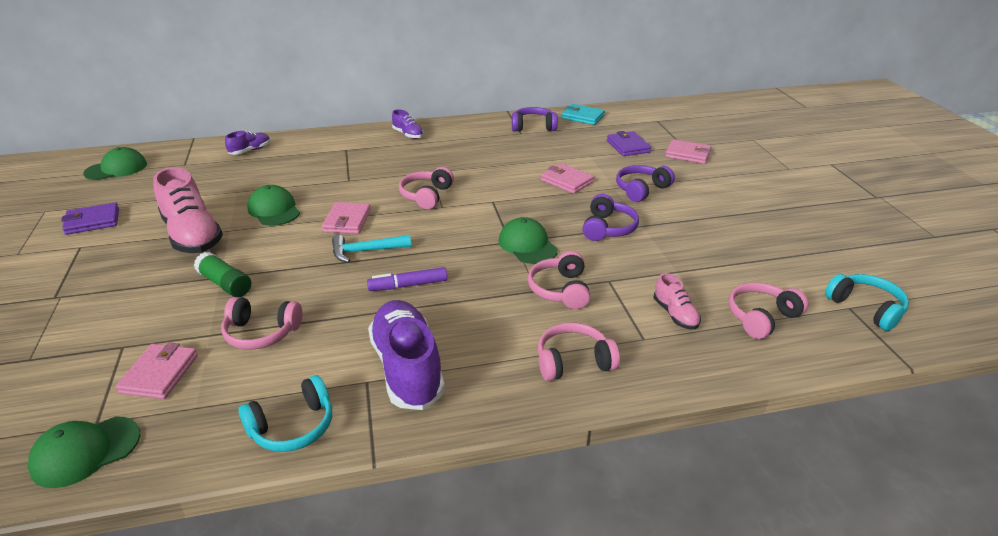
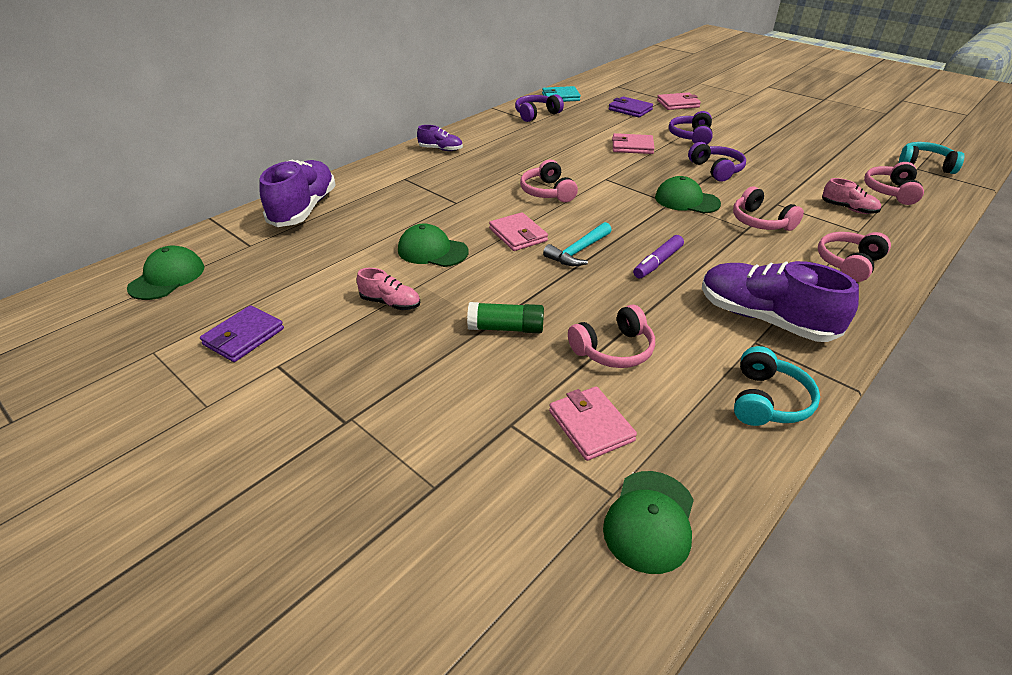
camera: 35 degrees left, 5 degrees up
pink shoe [153,167,223,253] -> pink shoe [357,268,420,310], size x0.49
purple shoe [225,131,270,155] -> purple shoe [259,160,336,227], size x2.02

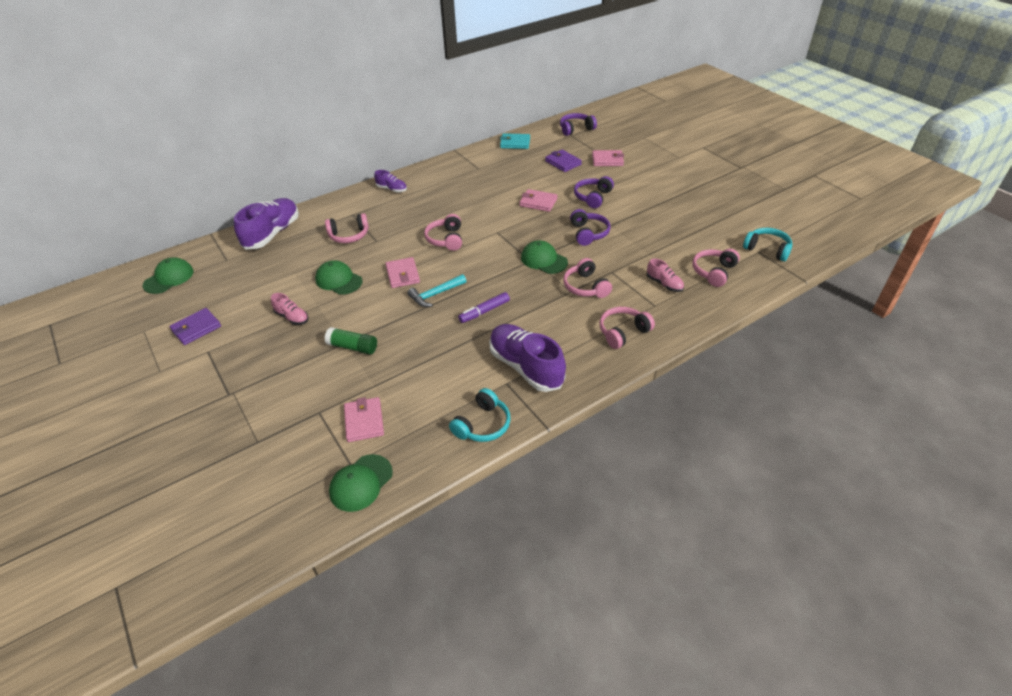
camera: 15 degrees right, 5 degrees up
purple headphones [515,94,564,122] -> purple headphones moved to [560,113,597,136]
pink headphones [568,305,655,368] -> pink headphones moved to [325,213,369,243]

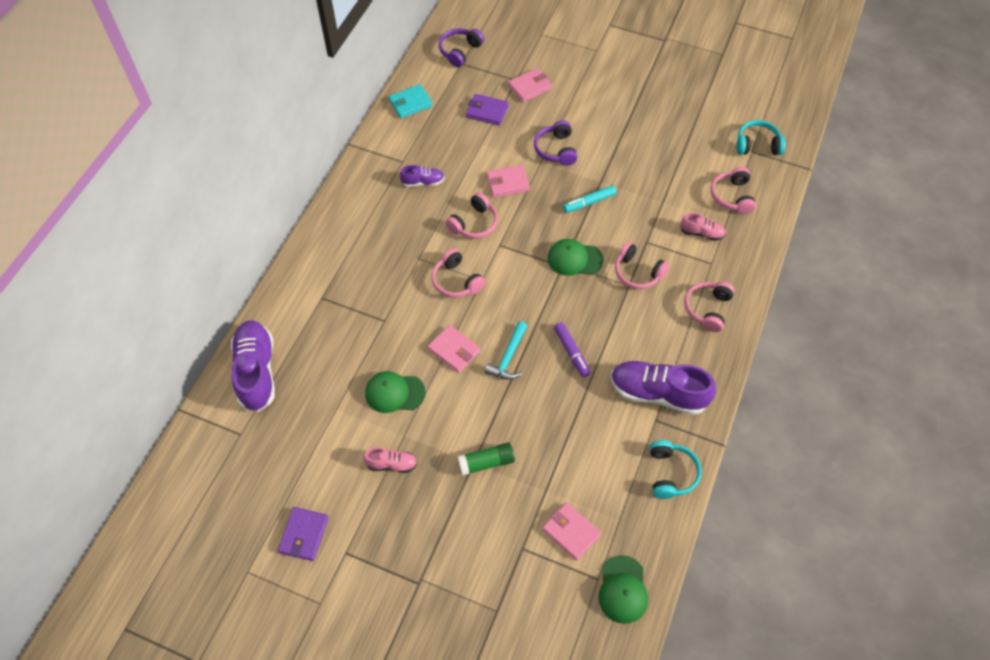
camera: 35 degrees left, 15 degrees up
green cap [142,257,194,294] -> none
pink headphones [325,213,369,243] -> pink headphones moved to [446,192,498,239]
purple shoe [374,170,407,192] -> purple shoe moved to [400,165,445,187]
purple marker [458,292,510,323] -> purple marker turned 45 degrees counterclockwise [554,322,590,377]
purple headphones [570,209,611,246] -> turquoise marker [563,185,617,213]

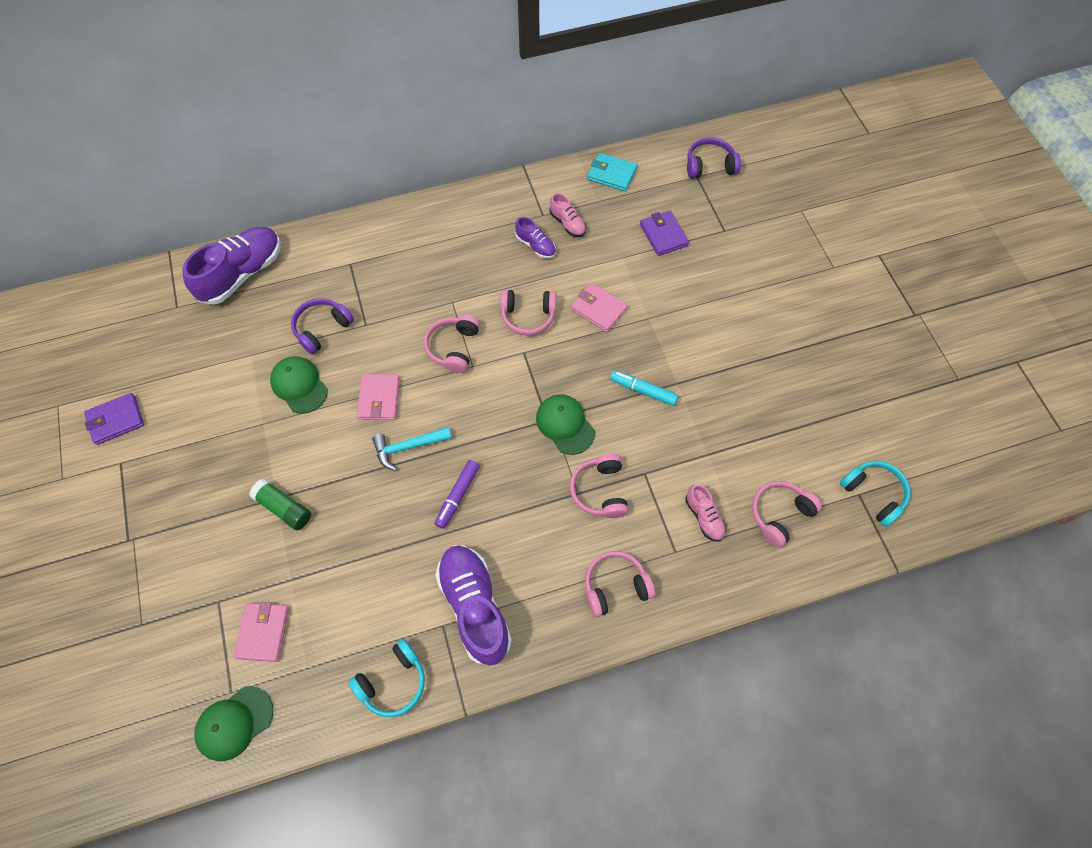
camera: 50 degrees right, 5 degrees up
pink shoe [364,447,417,473] -> pink shoe moved to [550,193,586,237]
pink wallet [508,68,553,102] -> none
purple headphones [534,120,577,166] -> purple headphones moved to [291,298,354,354]

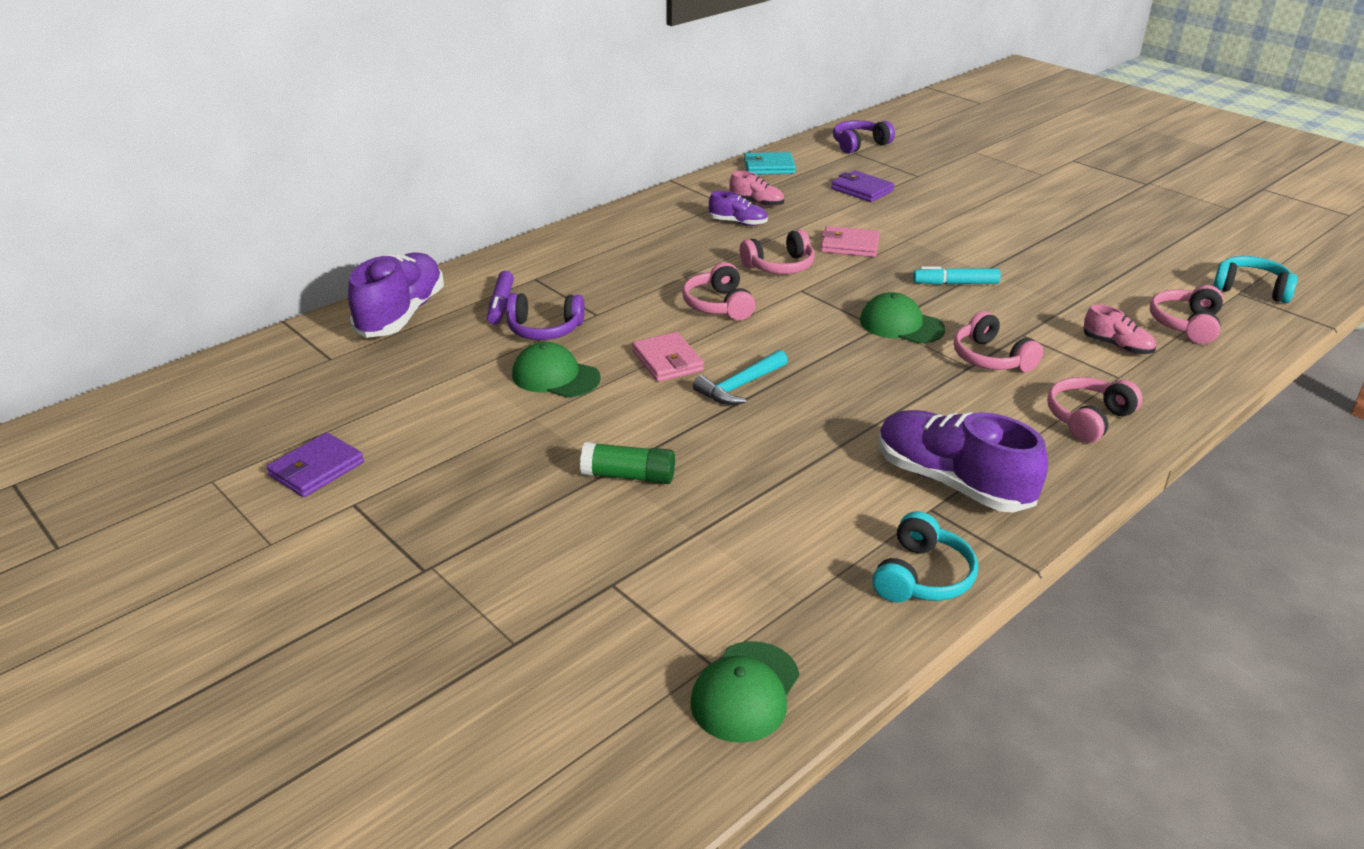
camera: 25 degrees left, 30 degrees down
pink wallet [234,602,289,662] -> none
purple headphones [291,298,354,354] -> purple headphones turned 105 degrees counterclockwise [506,293,585,340]
purple marker [435,460,480,529] -> purple marker moved to [487,271,514,325]

